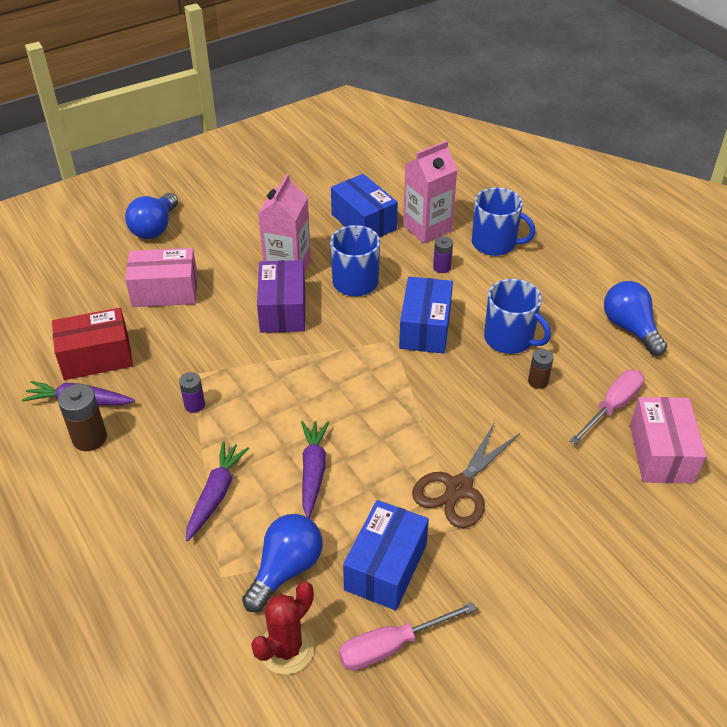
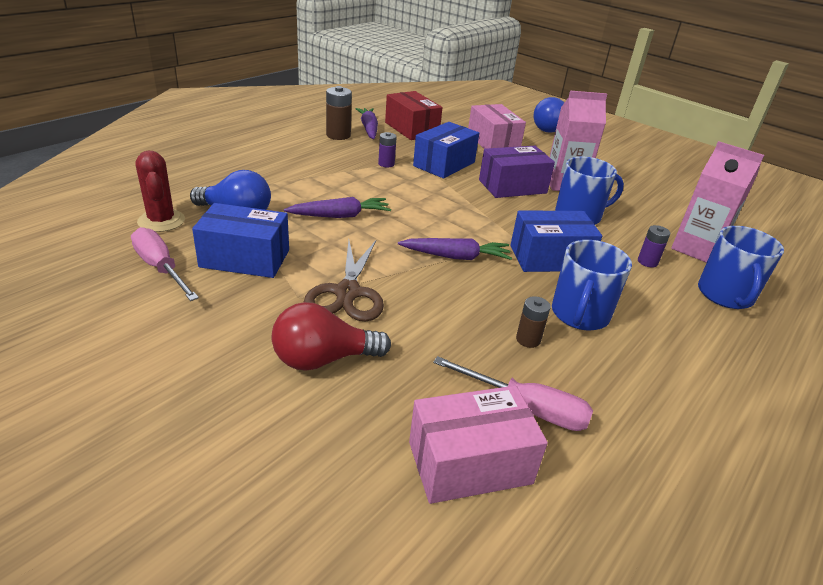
camera: 70 degrees right, 10 degrees down
purple carrot [186,441,249,541] -> purple carrot moved to [398,238,512,260]
red cactus [251,582,315,674] -> red cactus turned 45 degrees clockwise [135,150,185,232]
blue box [331,174,398,238] -> blue box moved to [413,122,479,178]
brown scissors [412,422,520,528] -> brown scissors turned 105 degrees counterclockwise [304,240,384,322]
blue light bulb [604,281,667,356] -> none
none -> red light bulb [272,302,391,371]

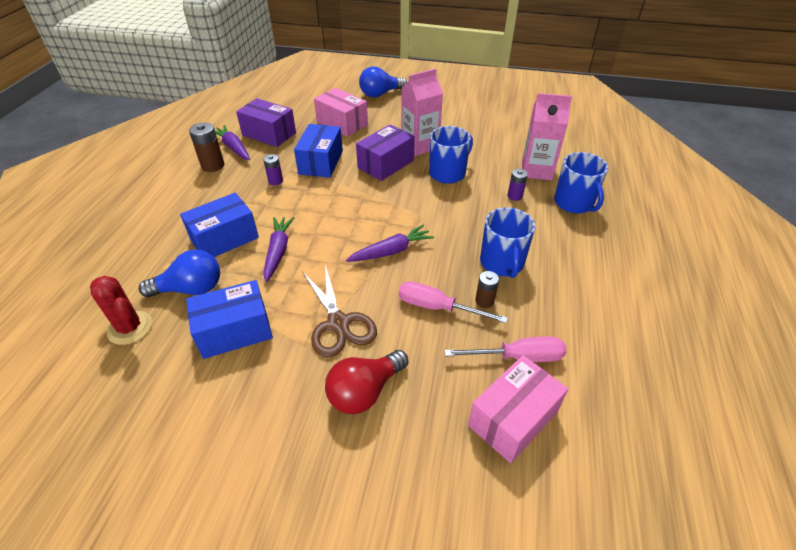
camera: 25 degrees left, 10 degrees up
pink screwdriver [131,227,199,301] -> pink screwdriver moved to [399,281,508,323]
purple carrot [284,197,391,218] -> purple carrot turned 45 degrees counterclockwise [263,217,295,282]
red box [385,91,443,140] -> purple box [236,98,296,147]
blue box [510,210,602,272] -> blue box moved to [180,193,259,257]

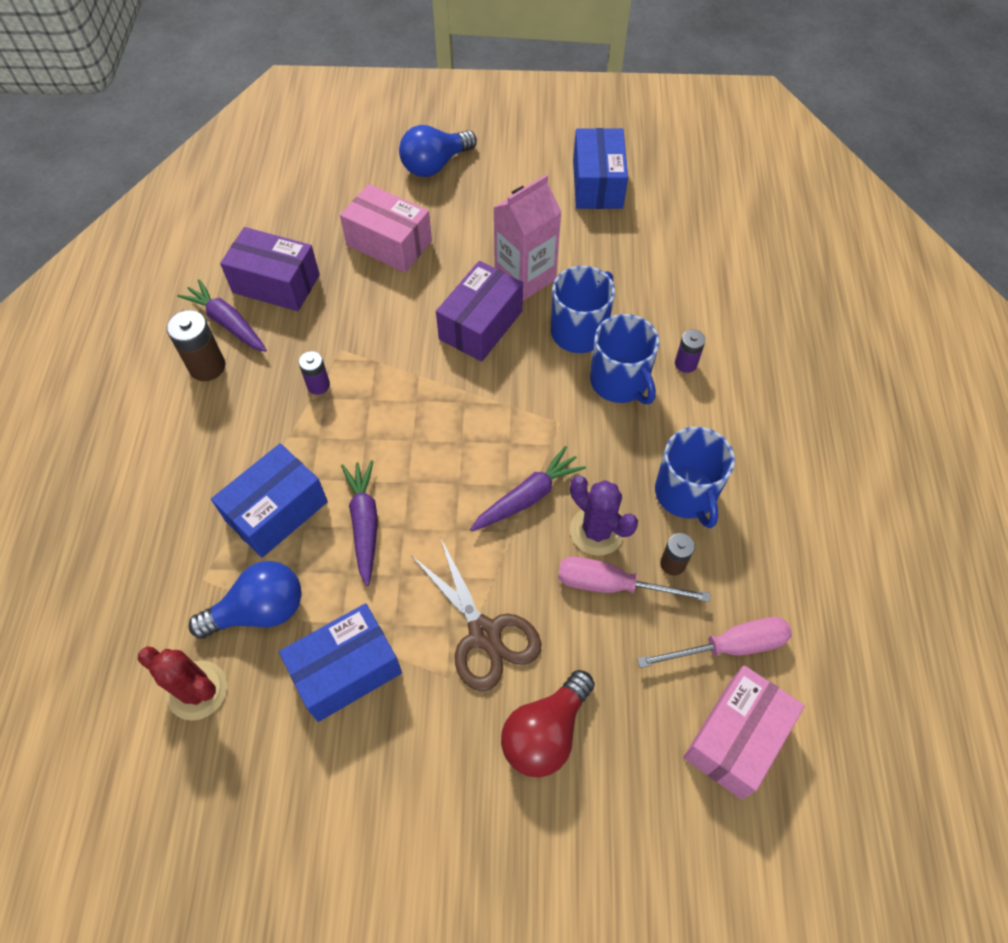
camera: 10 degrees left, 15 degrees up
blue box [294,124,343,178] -> blue box moved to [573,128,628,209]
pink carton [522,93,572,180] -> none
blue mug [554,152,608,213] -> blue mug moved to [590,314,659,404]
none -> purple cactus [570,476,638,556]

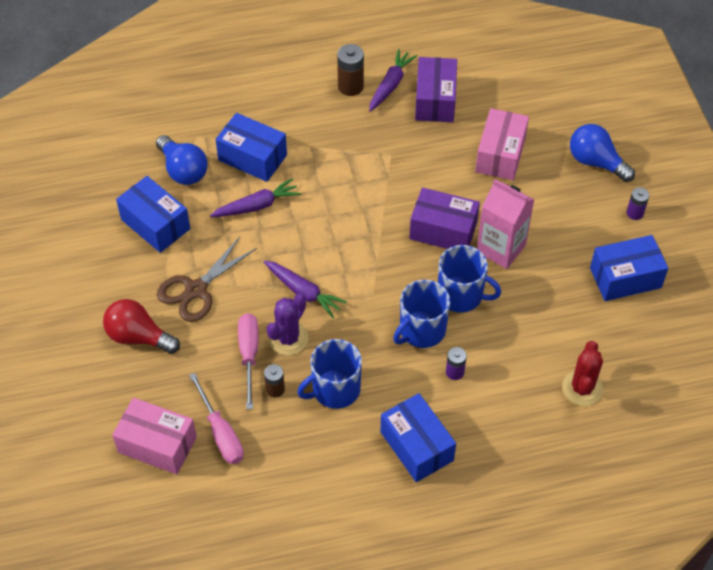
camera: 75 degrees right, 5 degrees down
red cactus [138,646,227,721] -> red cactus moved to [562,341,603,406]
purple battery [298,351,330,395] -> purple battery moved to [627,187,649,220]
none -> blue box [380,393,456,482]

